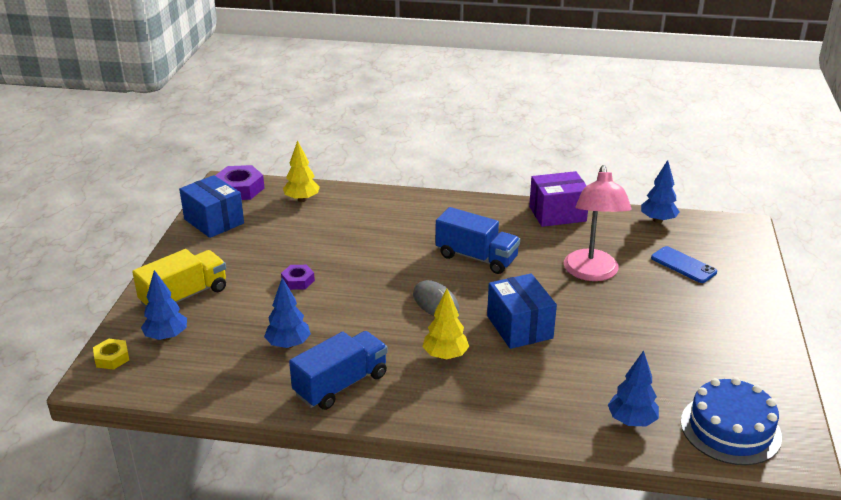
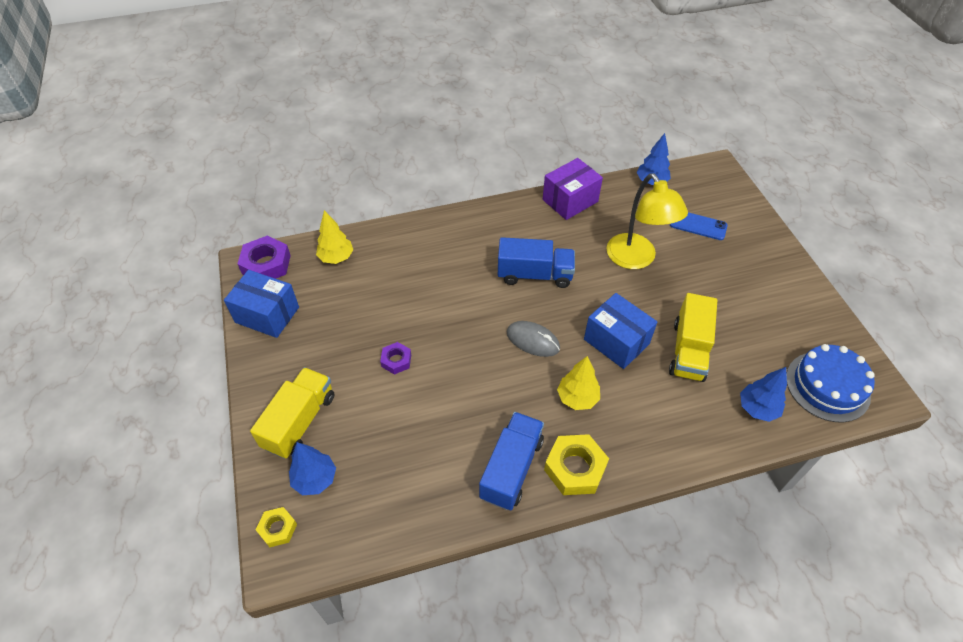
camera: 25 degrees left, 20 degrees up
blue tree [264,278,311,349] -> none
pink lamp [564,165,632,281] -> yellow lamp [607,173,688,269]
none -> yellow nut [544,434,609,495]
none -> yellow truck [669,293,717,382]

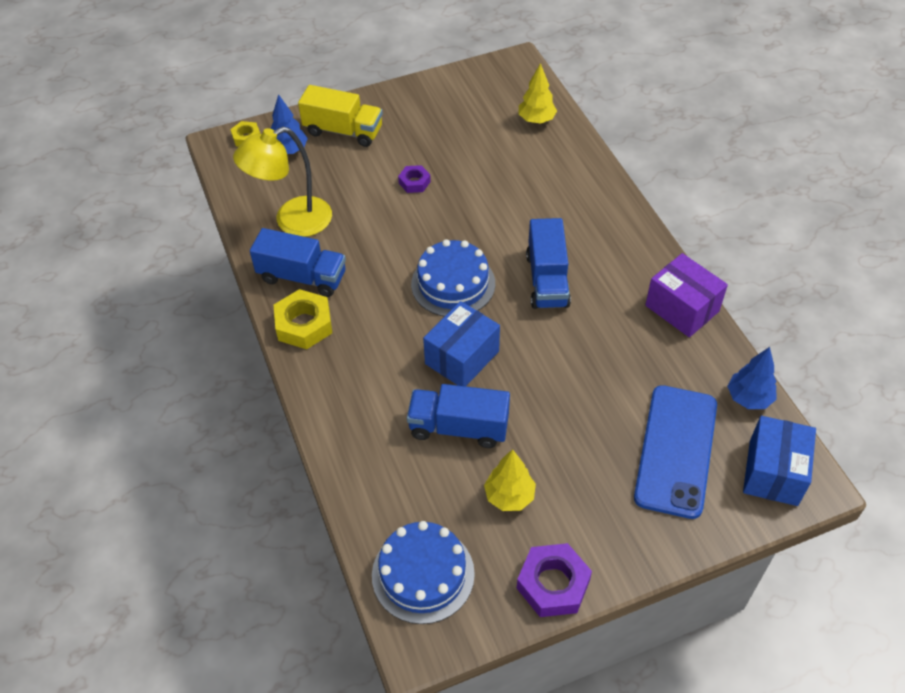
camera: 85 degrees right, 0 degrees up
blue box [224,270,299,338] -> blue box moved to [743,416,816,506]
purple nut [238,235,291,279] -> purple nut moved to [517,543,592,617]
grey mouse [506,321,560,357] -> blue cake [411,239,495,317]
yellow tree [557,356,600,410] -> yellow tree moved to [484,449,536,511]
yellow lamp [607,173,688,269] -> yellow lamp moved to [233,127,332,237]
yellow truck [669,293,717,382] -> blue truck [407,384,510,448]
blue phone [670,212,728,240] -> blue phone [634,385,717,519], size x1.88
blue tree [740,367,787,422] -> none

